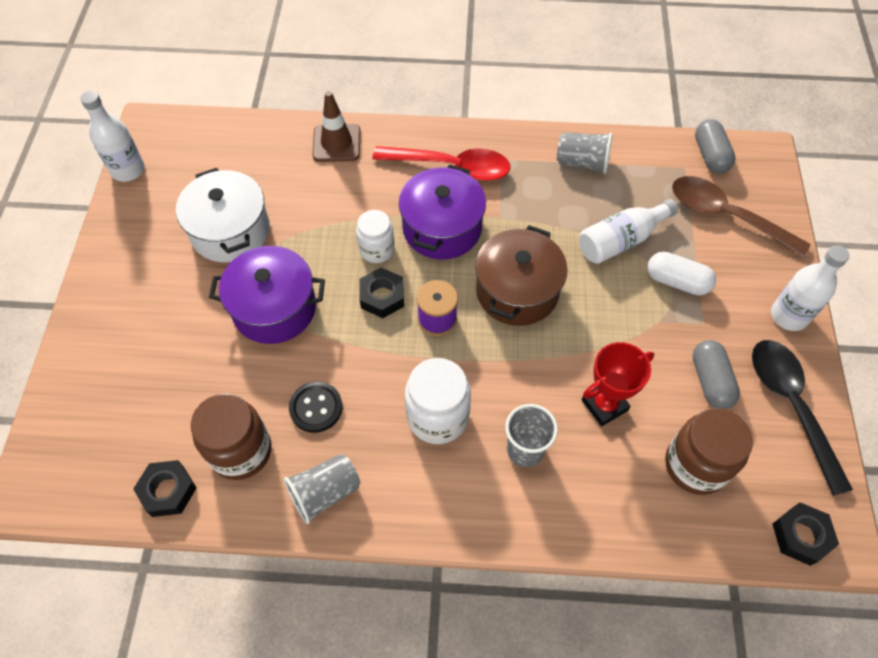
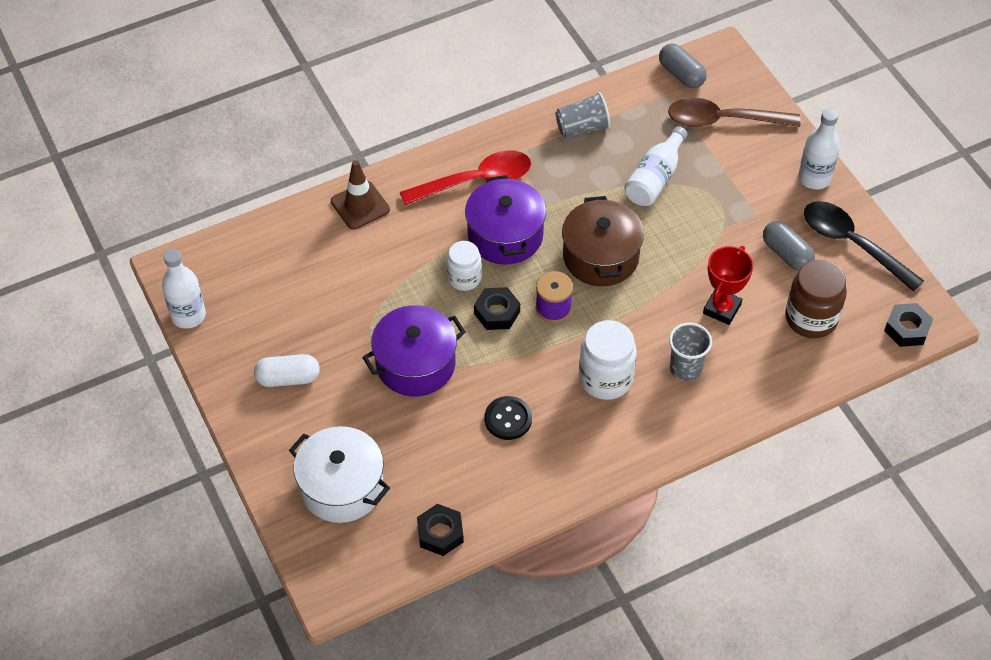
camera: 30 degrees left, 5 degrees down
white pot [176,168,270,263] -> white pot moved to [289,426,390,523]
brown jar [191,394,271,480] -> none
grey cup [284,454,360,524] -> none
white capsule [647,252,716,296] -> white capsule moved to [254,354,320,387]

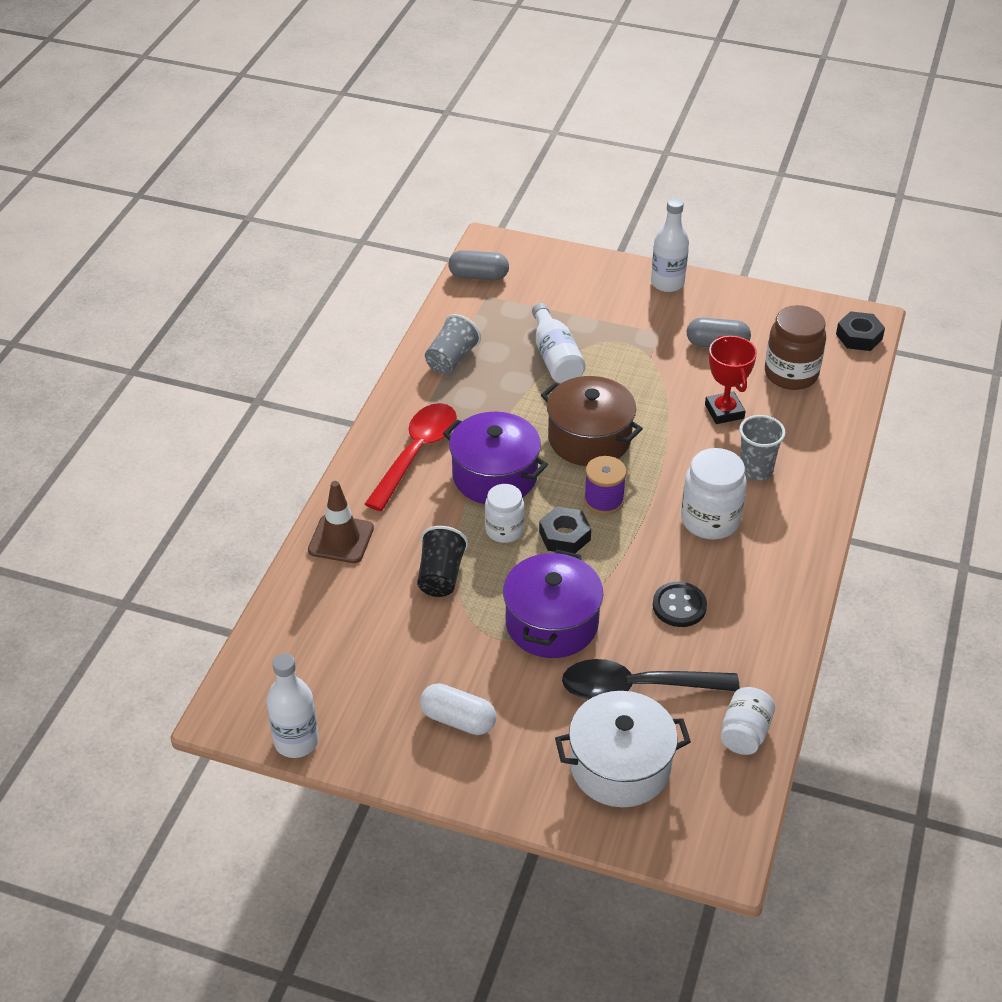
camera: 45 degrees left, 10 degrees down
white capsule [254,354,320,387] -> white capsule turned 75 degrees clockwise [420,683,496,735]
black nut [417,504,464,556] -> white jar [721,687,775,755]
brown spoon [668,98,801,127] -> none
black spoon [804,201,924,291] -> black spoon moved to [562,659,740,700]
none -> black cup [417,526,468,597]

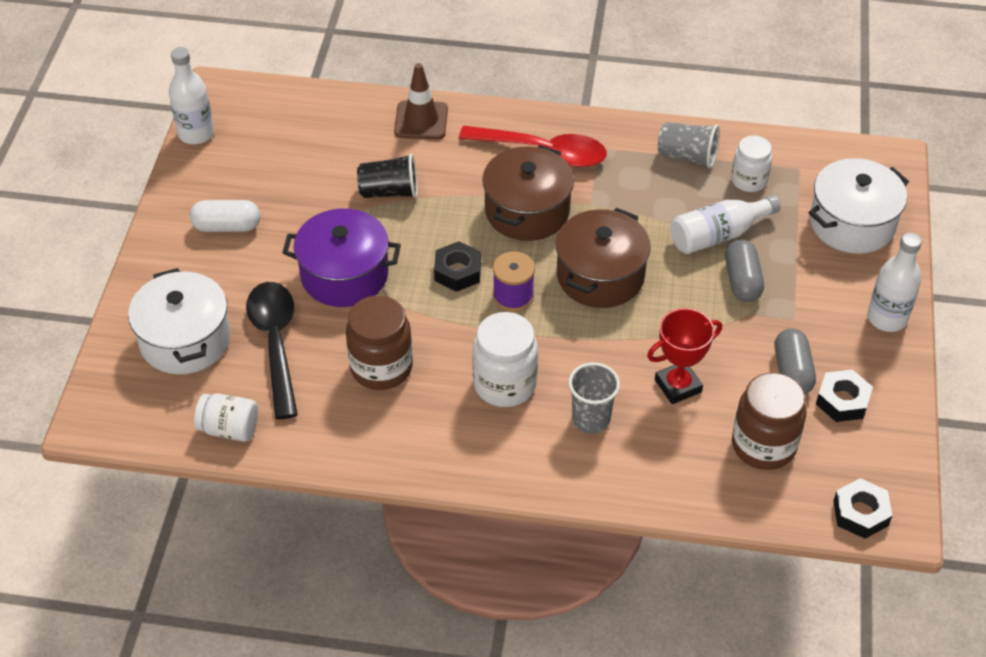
camera: 80 degrees right, 5 degrees up
white capsule [420,683,496,735] -> white capsule turned 75 degrees clockwise [190,200,260,232]
purple pot [443,412,548,504] -> brown pot [482,145,574,241]
grey capsule [448,250,509,281] -> grey capsule moved to [725,239,764,302]
white jar [485,484,525,543] -> white jar moved to [731,135,772,192]
black button [653,582,707,627] -> brown jar [346,295,413,390]
none -> white pot [808,158,909,254]
none -> black nut [816,369,873,422]

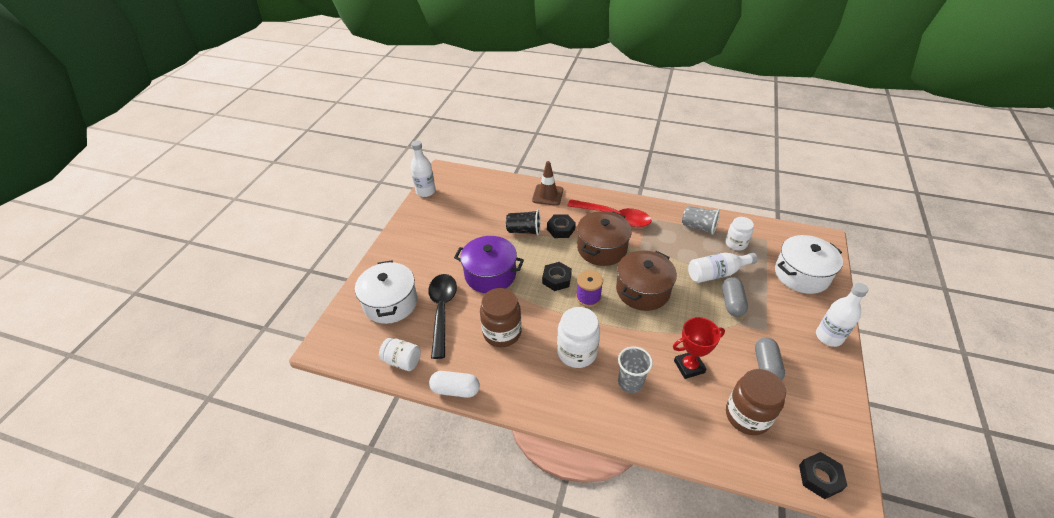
camera: 10 degrees right, 5 degrees down
white capsule [190,200,260,232] -> white capsule moved to [429,371,480,398]
black nut [816,369,873,422] -> black nut moved to [547,214,576,238]

